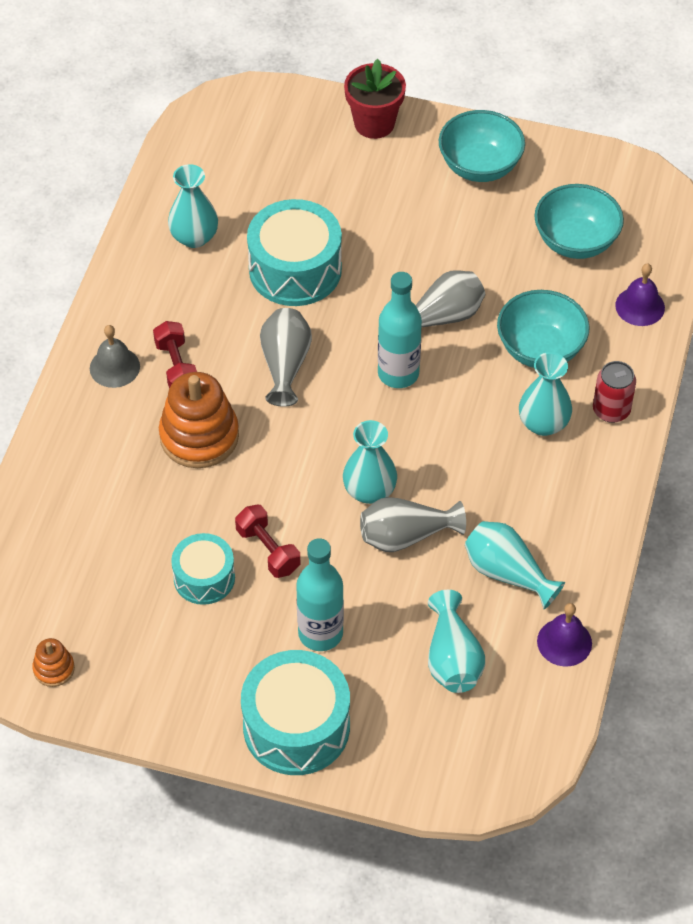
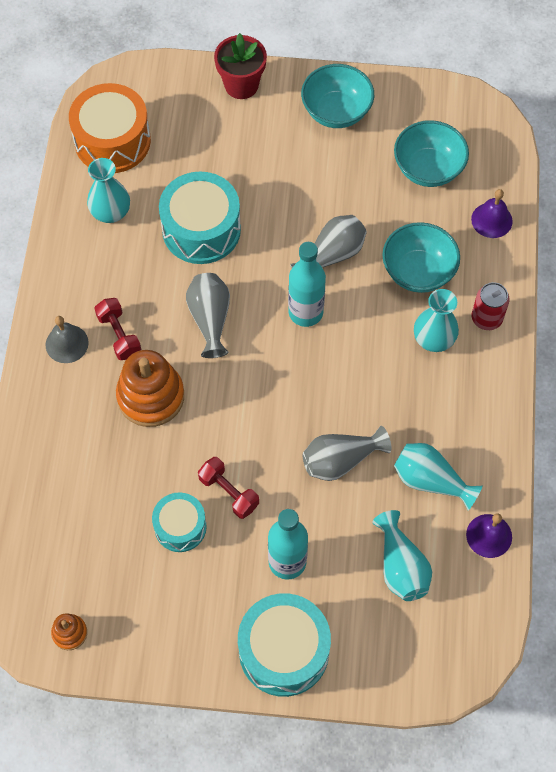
camera: 10 degrees left, 10 degrees up
turquoise vase [343,420,397,504] -> none
none -> orange drum [69,83,151,173]

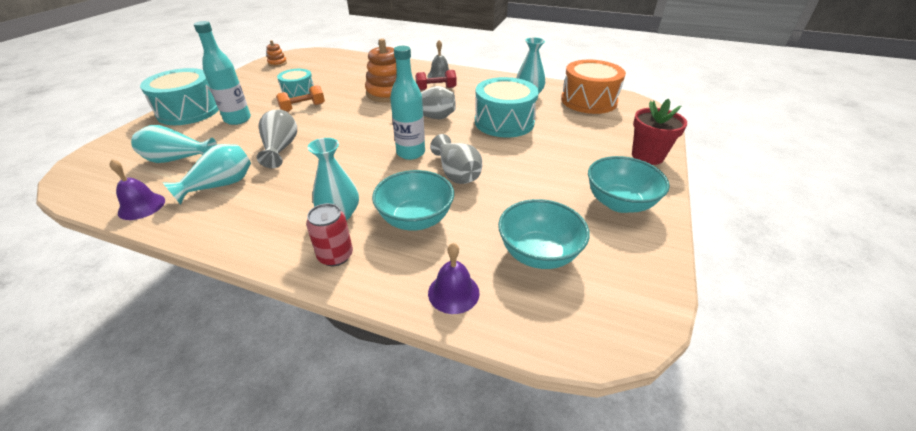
camera: 105 degrees right, 25 degrees down
red dumbbell [198,457,259,519] -> orange dumbbell [276,85,325,112]

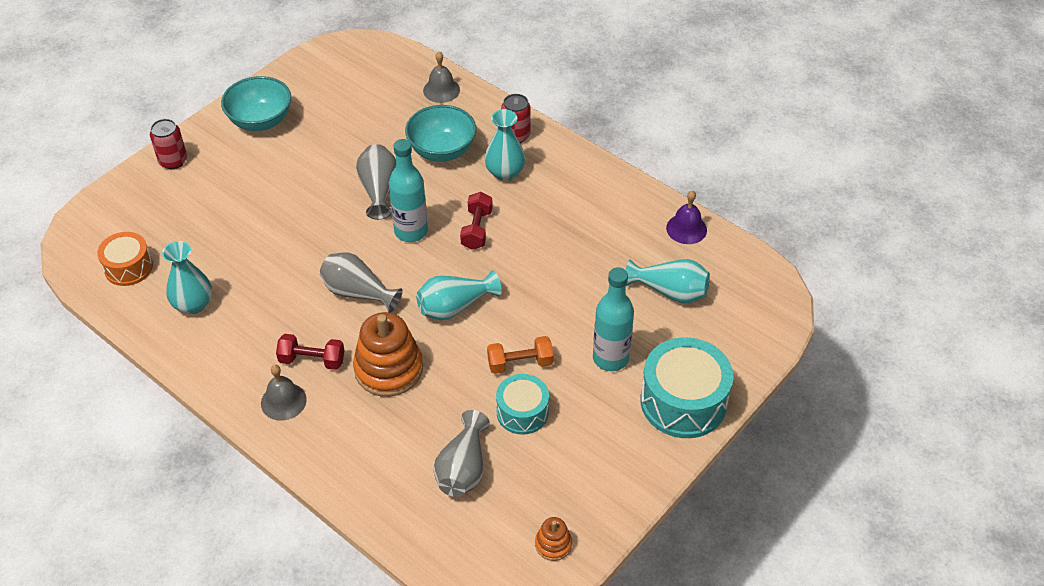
camera: 160 degrees left, 10 degrees up
turquoise vase [163,144,251,205] -> turquoise vase moved to [416,270,502,320]
grey vase [257,109,297,168] -> grey vase moved to [433,410,490,497]
purple bell [428,243,480,314] -> grey bell [423,51,460,103]
turquoise drum [475,77,539,138] -> none
turquoise bowl [498,199,590,269] -> none
orange drum [561,60,626,114] -> orange drum [97,232,153,286], size x0.60
red flower pot [632,99,687,165] -> red can [150,119,187,169]
none -> red dumbbell [460,192,493,250]

